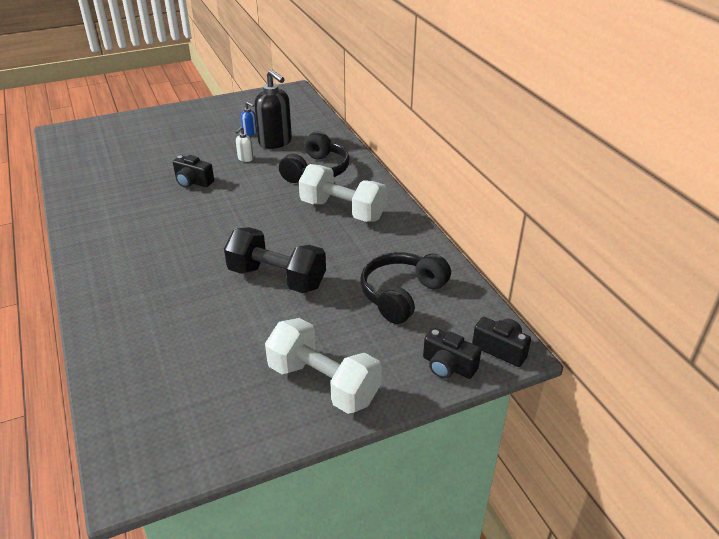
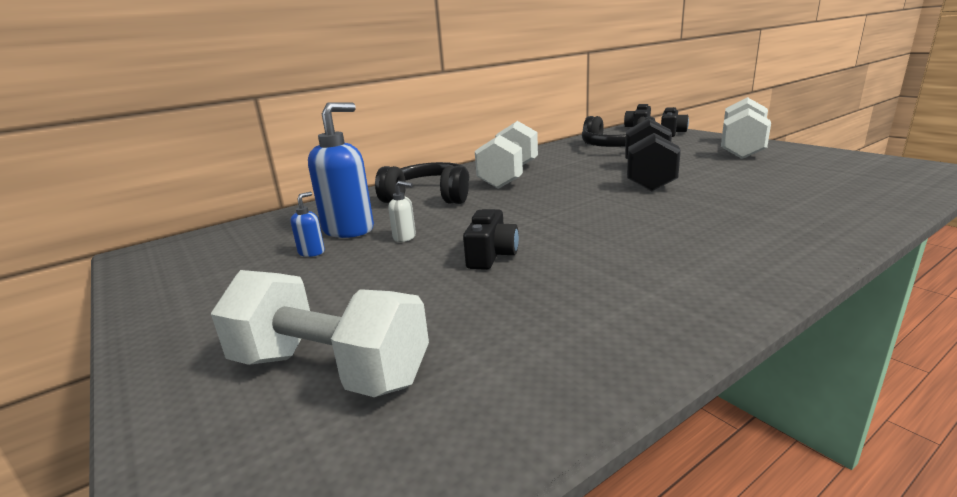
camera: 100 degrees left, 15 degrees down
black soap dispenser [254,69,292,149] -> blue soap dispenser [308,102,374,238]
none -> white dumbbell [211,270,429,397]

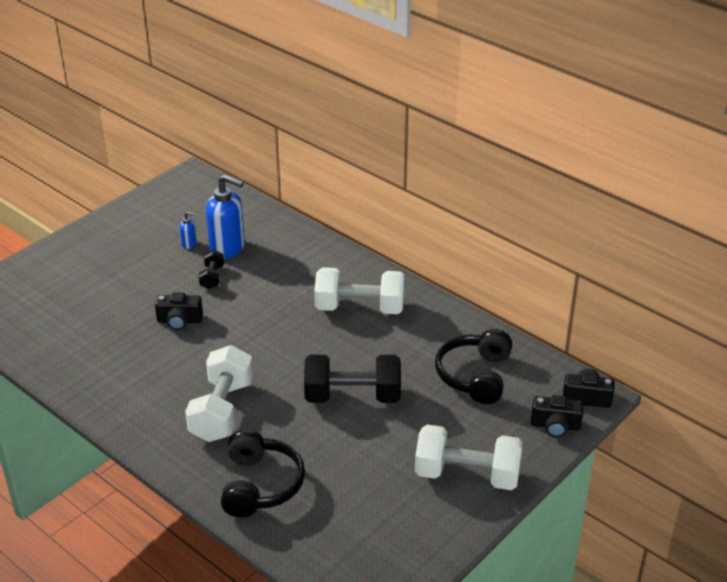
camera: 75 degrees right, 15 degrees up
white dumbbell [211,270,429,397] -> white dumbbell moved to [185,345,253,442]
black headphones [375,162,469,204] -> black headphones moved to [221,429,305,518]
white soap dispenser [388,181,416,242] -> black dumbbell [198,249,224,289]

